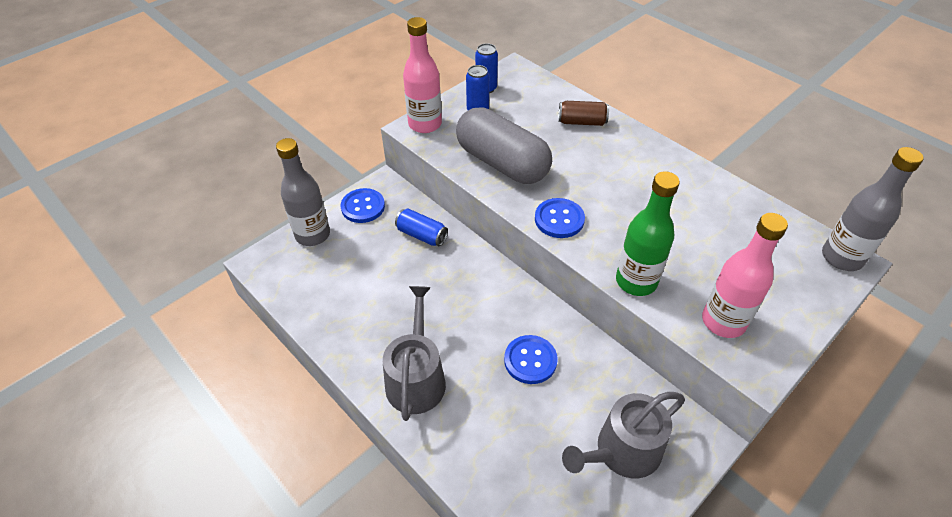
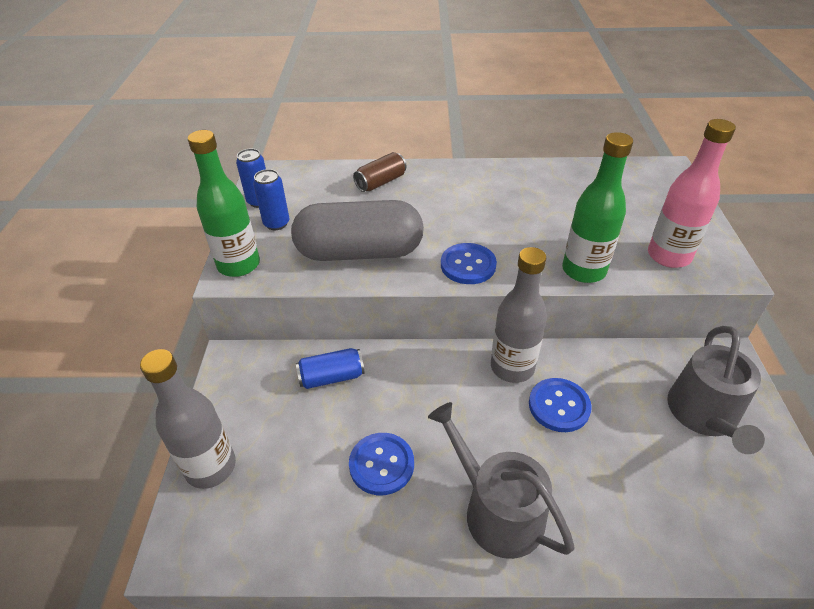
camera: 45 degrees left, 5 degrees down
blue button [341,188,385,223] -> blue button moved to [349,433,414,495]
pink bottle [403,17,442,133] -> green bottle [188,130,260,277]
grey bottle [822,147,924,271] -> grey bottle moved to [491,247,547,383]

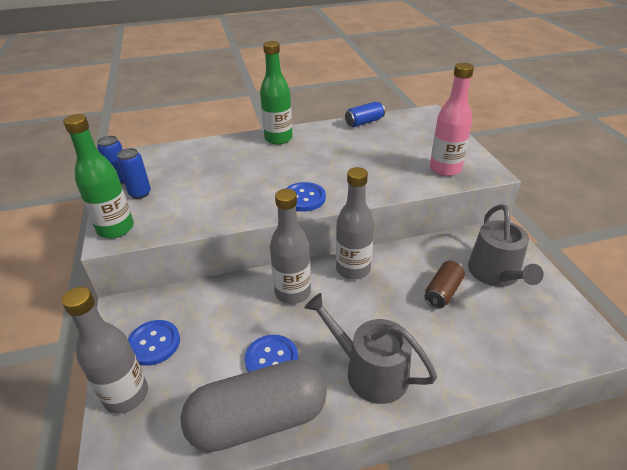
camera: 15 degrees left, 5 degrees down
grey capsule [291,200,424,261] -> grey capsule moved to [180,360,327,452]
blue can [296,348,365,389] -> blue can moved to [345,101,385,127]
brown can [353,152,406,192] -> brown can moved to [424,260,465,309]
blue button [529,378,592,432] -> blue button moved to [128,320,180,366]
green bottle [562,132,633,283] -> green bottle moved to [260,41,293,145]
none -> grey bottle [270,189,311,304]

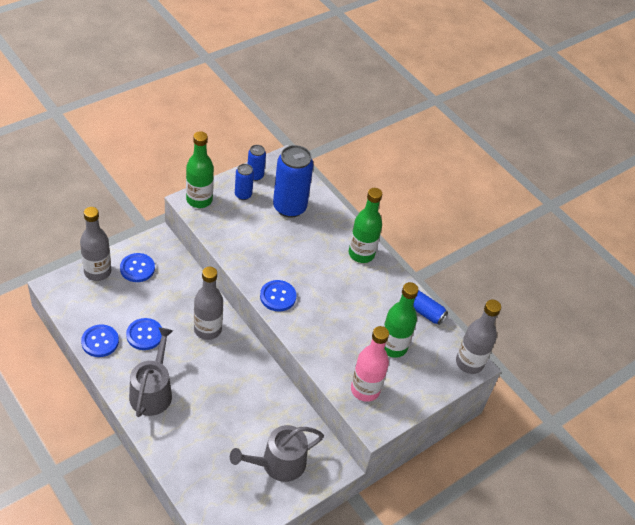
camera: 60 degrees right, 10 degrees up
grey capsule [180,360,327,452] -> blue button [81,324,119,357]
grey bottle [336,167,374,280] -> grey bottle moved to [456,300,501,374]
brown can [424,260,465,309] -> none
none -> blue can [273,145,313,218]
none -> green bottle [384,282,419,358]

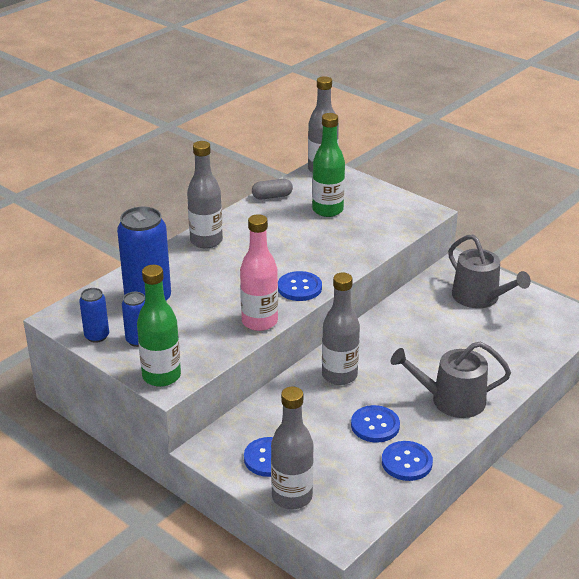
camera: 95 degrees left, 15 degrees down
green bottle [349,188,382,263] -> grey bottle [187,141,223,249]
pink bottle [351,326,389,402] -> pink bottle moved to [240,214,278,331]
blue can [413,290,448,325] -> grey capsule [252,179,293,199]

